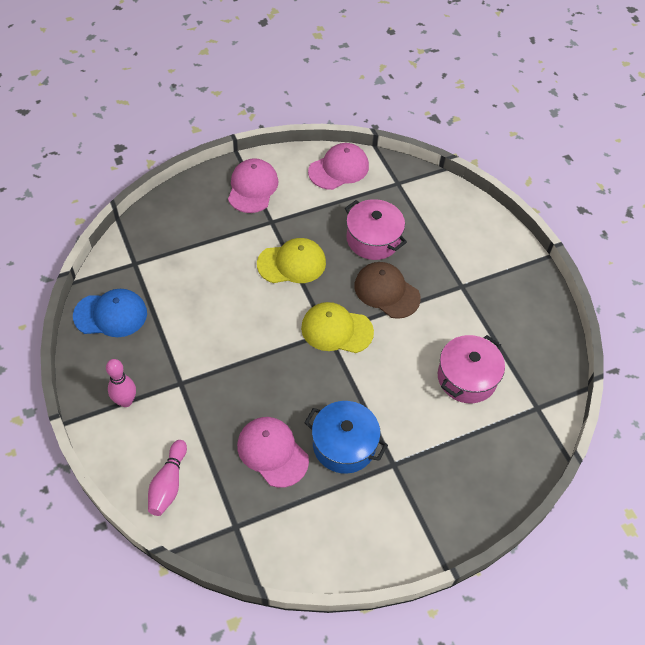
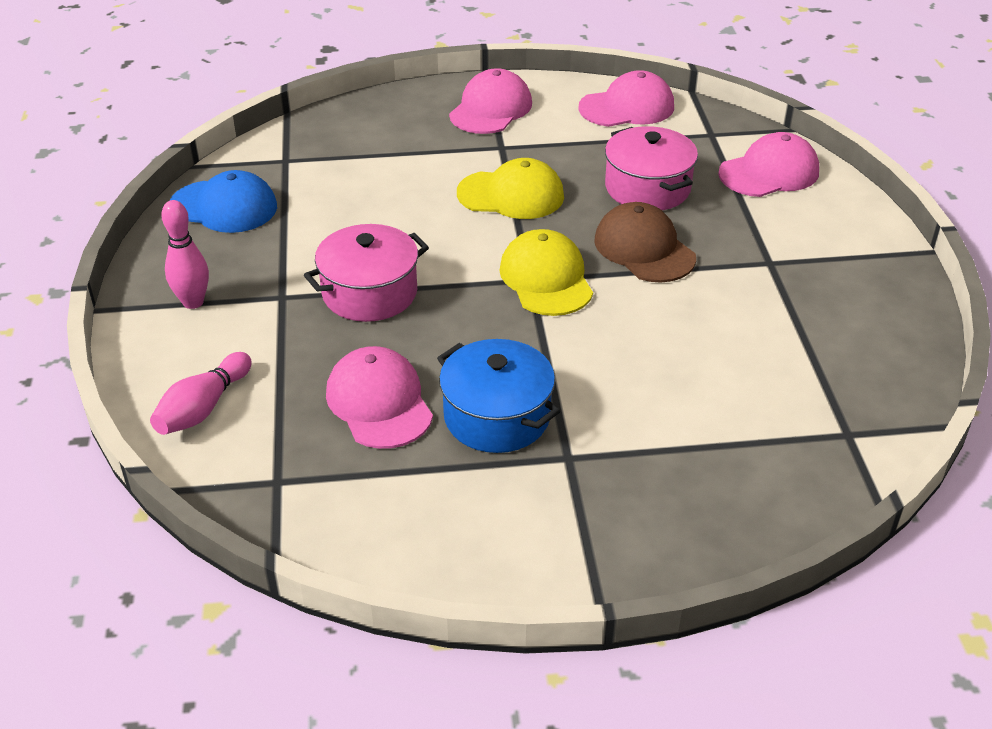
camera: 20 degrees right, 15 degrees down
yellow cap [301,302,374,353] -> yellow cap turned 45 degrees clockwise [499,229,593,316]
pink pot [438,335,505,403] -> pink pot moved to [304,224,429,322]
none -> pink cap [718,132,819,197]

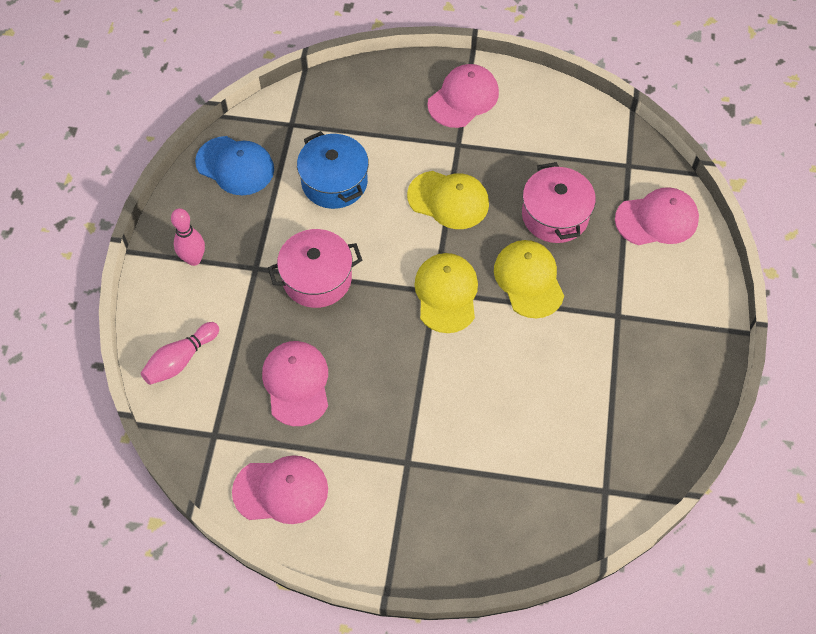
camera: 15 degrees right, 20 degrees up
blue pot [437,339,560,453] -> blue pot moved to [297,131,369,209]
pink cap [578,70,674,127] -> pink cap moved to [232,455,328,524]
brown cap [594,202,696,283] -> yellow cap [494,240,564,318]

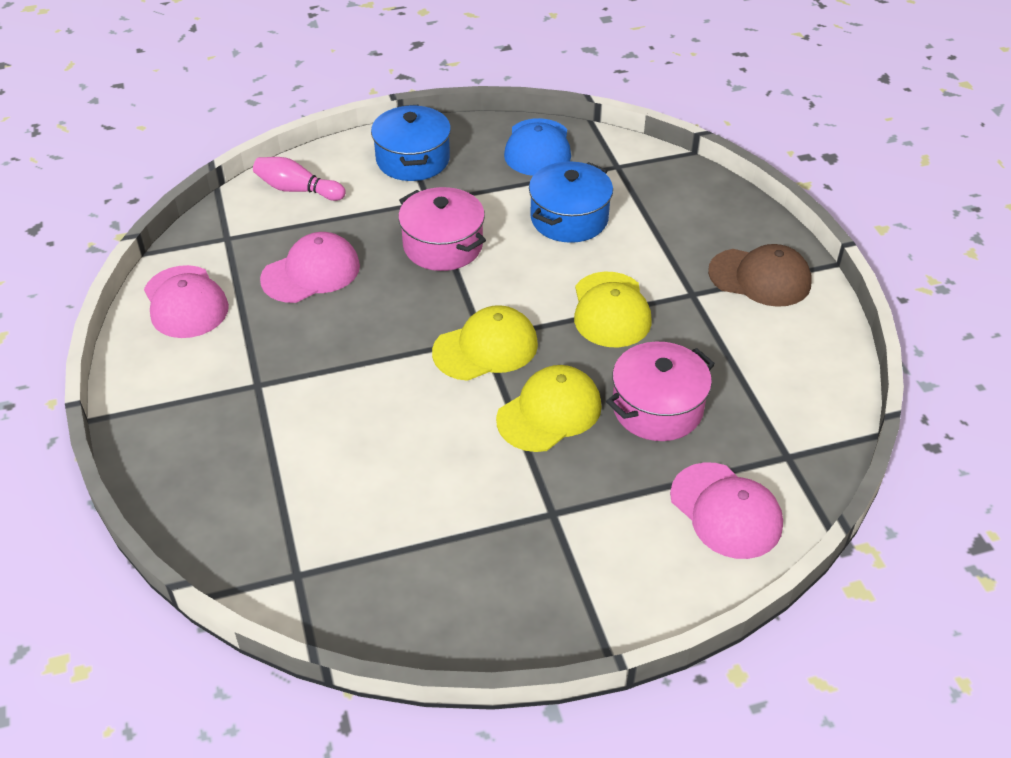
camera: 65 degrees right, 15 degrees down
pink bowling pin [171,208,205,266] -> blue pot [371,105,451,181]
pink cap [427,64,499,128] -> brown cap [708,244,812,307]

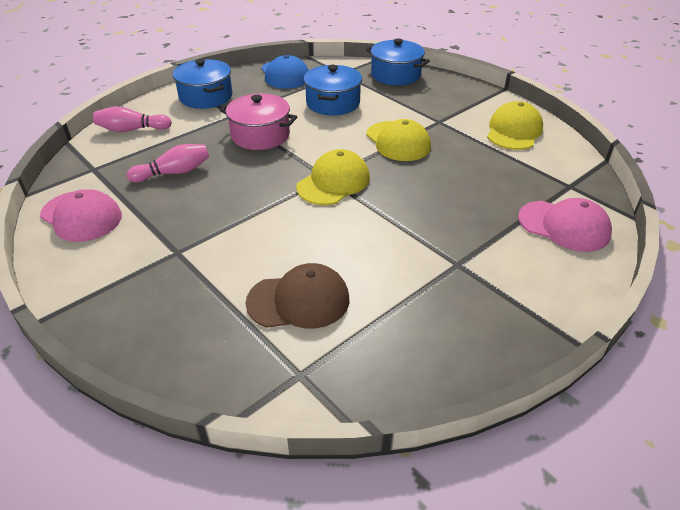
camera: 25 degrees left, 5 degrees down
pink cap [260,232,360,303] -> pink bowling pin [127,144,209,182]
yellow cap [496,365,602,452] -> yellow cap moved to [487,101,543,150]
pink pot [606,342,715,441] -> none
brown cap [708,244,812,307] -> brown cap moved to [246,263,349,328]
none -> blue pot [366,38,430,85]

